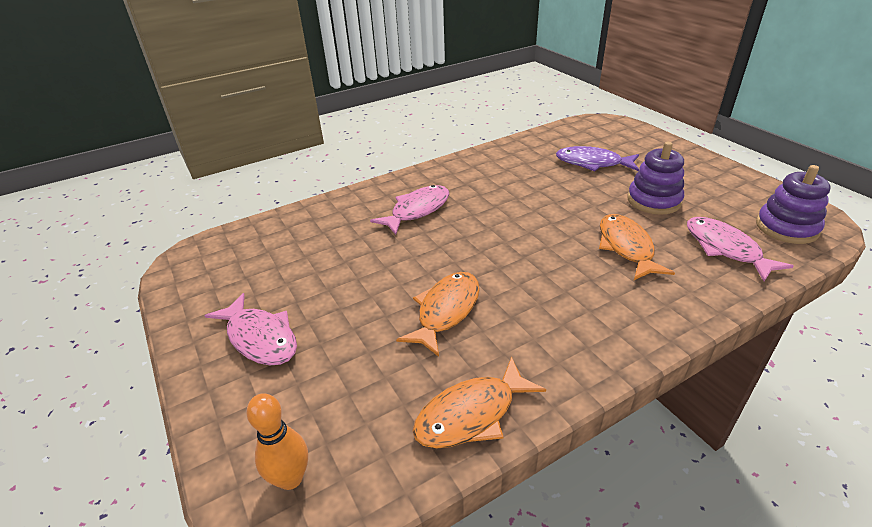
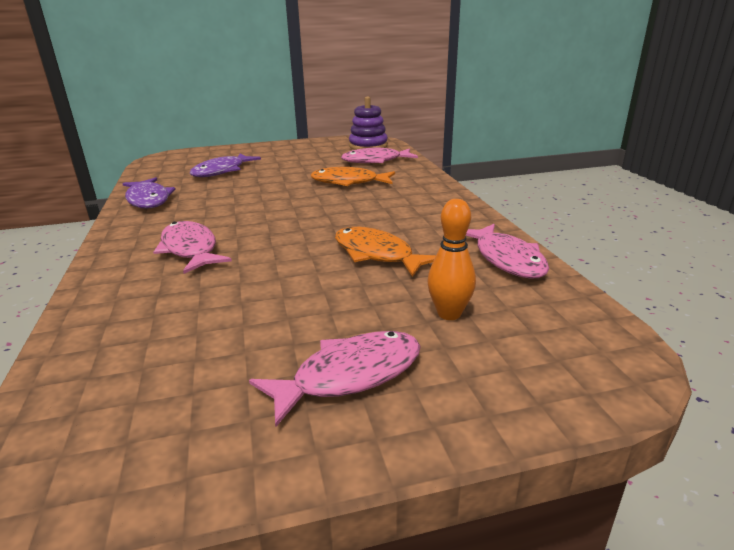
camera: 75 degrees left, 10 degrees down
orange bowling pin [246,393,308,490] -> orange bowling pin moved to [427,199,476,320]
orange fish [412,357,546,448] -> pink fish [466,224,549,278]
purple stacking toy [627,142,684,215] -> none
none -> purple fish [122,177,176,209]

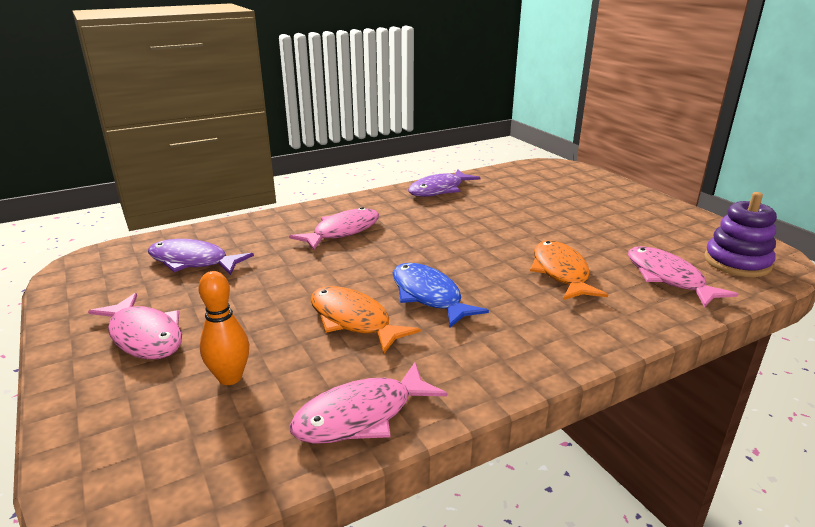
camera: 75 degrees right, 0 degrees up
purple fish [190,153,261,177] -> purple fish moved to [148,239,254,275]
orange fish [335,227,436,277] -> orange fish turned 75 degrees counterclockwise [311,286,421,354]
none -> blue fish [393,263,489,328]

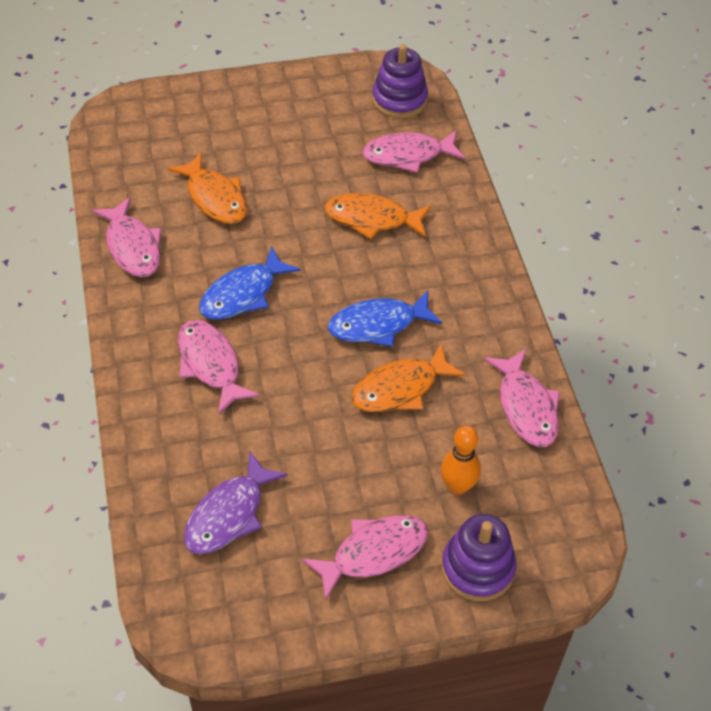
camera: 75 degrees left, 25 degrees up
purple fish [408,170,481,197] -> pink fish [92,197,162,277]
none -> orange fish [168,152,247,224]
none -> blue fish [199,246,300,320]
none -> purple stacking toy [441,514,516,601]

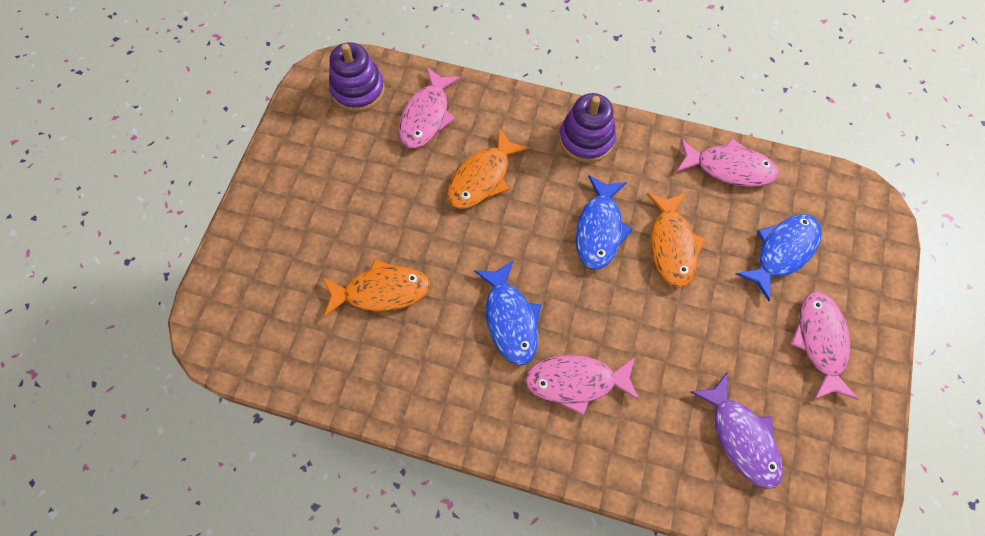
camera: 60 degrees left, 15 degrees up
pink fish [92,197,162,277] -> none
orange bowling pin [441,426,481,495] -> blue fish [736,214,822,301]
purple stacking toy [441,514,516,601] -> purple stacking toy moved to [559,93,616,163]

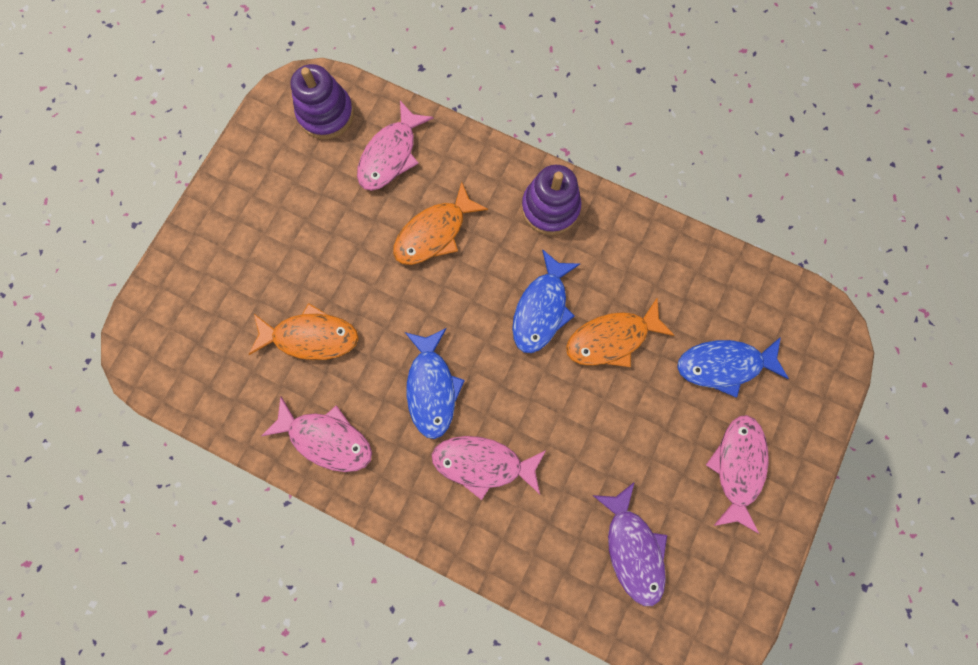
camera: 10 degrees right, 10 degrees up
orange fish [647,193,706,288] -> orange fish turned 60 degrees clockwise [566,298,675,367]
pink fish [676,138,779,187] -> pink fish moved to [261,396,372,472]
blue fish [736,214,822,301] -> blue fish turned 150 degrees counterclockwise [677,337,789,398]

